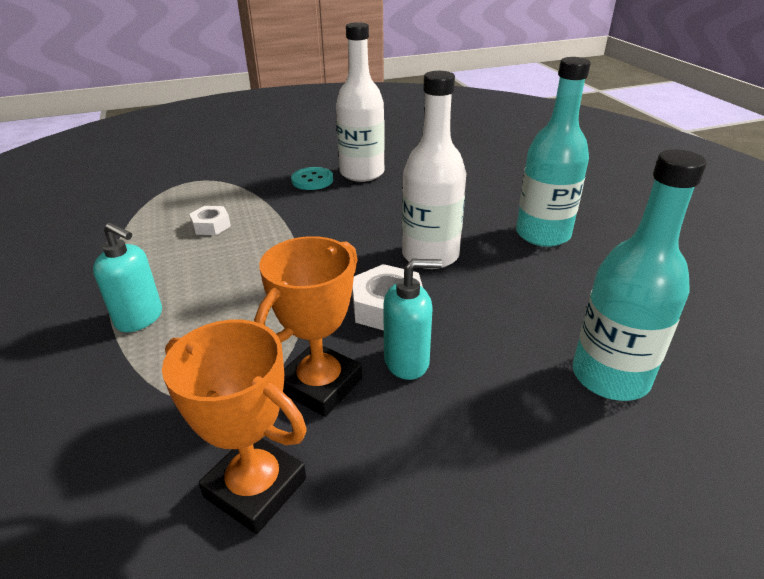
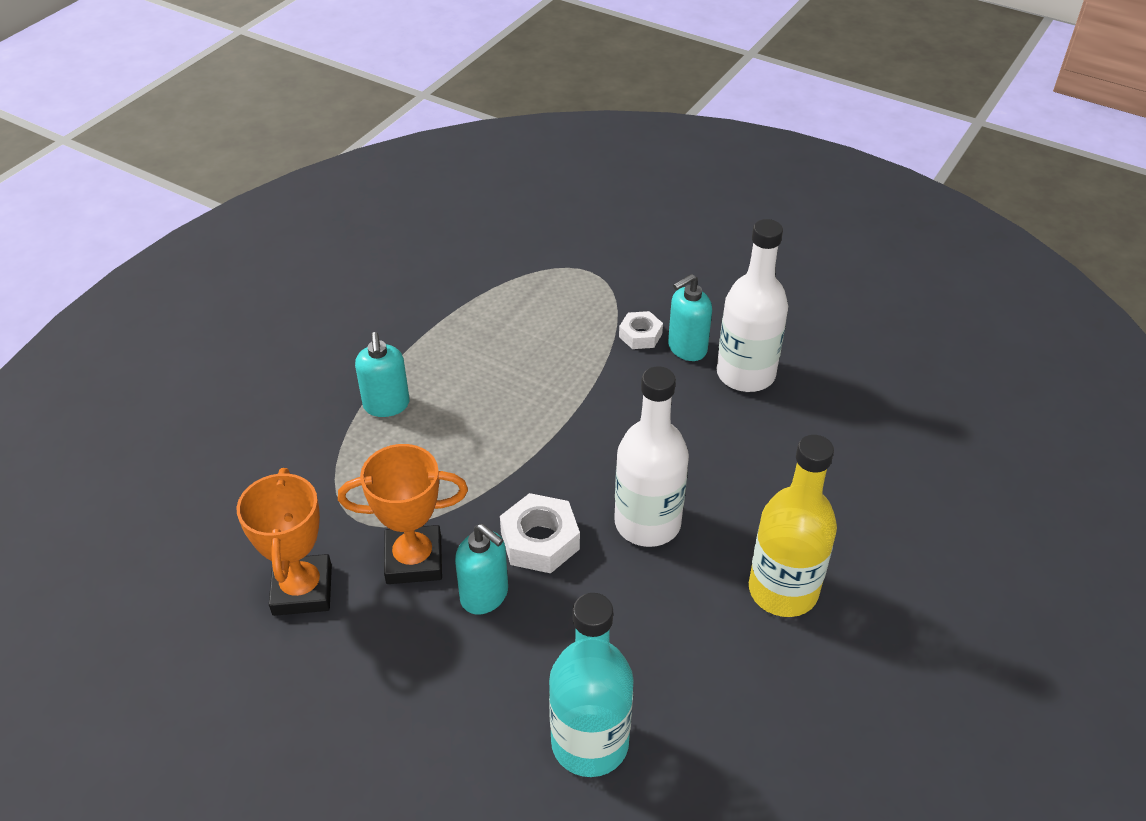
camera: 50 degrees right, 10 degrees up
white nut [189,206,231,235] -> white nut moved to [619,311,663,349]
turquoise button [291,167,333,190] -> turquoise soap dispenser [668,274,712,361]
turquoise bottle [516,57,591,247] -> yellow bottle [749,435,837,617]

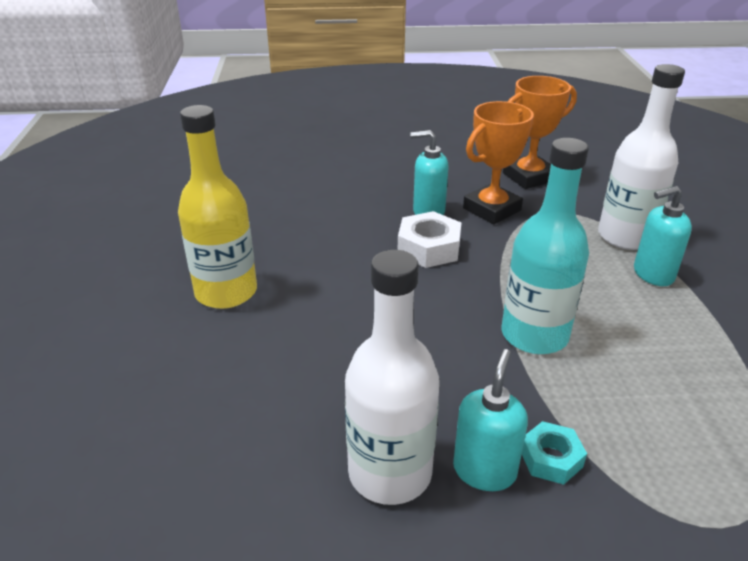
camera: 145 degrees right, 10 degrees down
orange trophy [237,468,332,616] -> orange trophy turned 75 degrees counterclockwise [503,76,577,189]
turquoise soap dispenser [355,332,410,417] -> turquoise soap dispenser turned 60 degrees counterclockwise [634,186,692,286]
turquoise bottle [549,593,634,777] -> turquoise bottle moved to [502,138,589,354]
white bottle [614,366,689,547] -> white bottle moved to [598,64,685,250]
white nut [619,311,663,349] -> turquoise nut [522,421,587,485]

